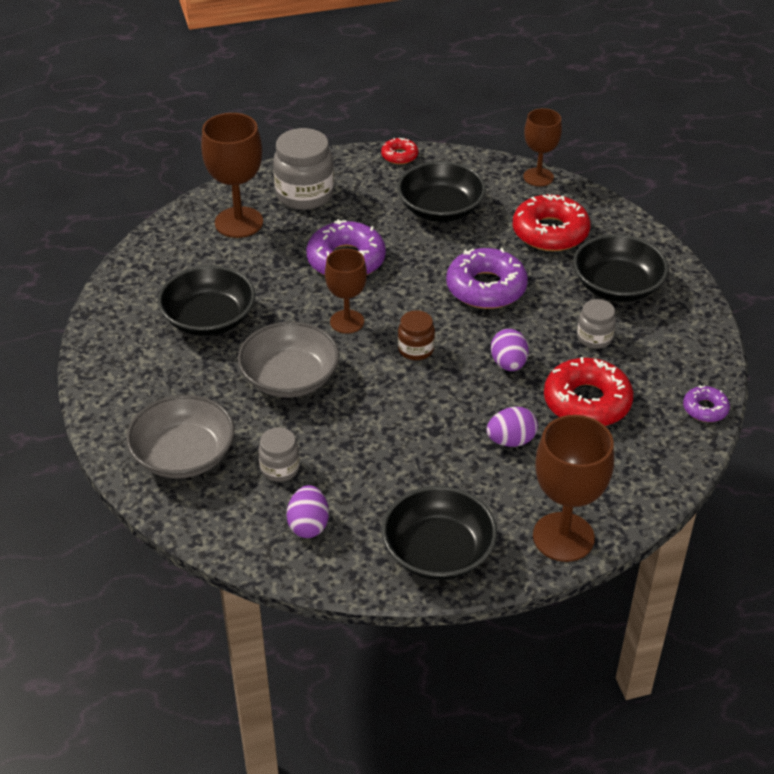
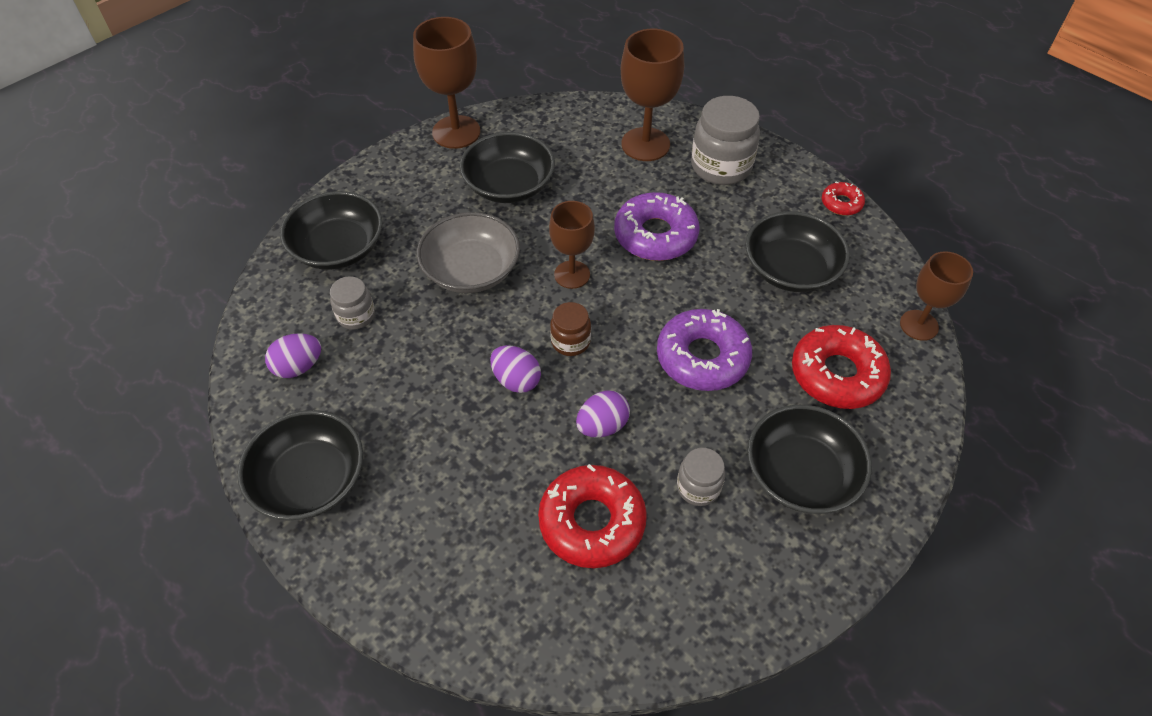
camera: 60 degrees right, 10 degrees up
grey bowl [126,395,235,479] -> black bowl [280,191,383,270]
purple egg [486,407,538,447] -> purple egg moved to [490,345,541,393]
brown goblet [533,415,614,562] -> brown goblet moved to [413,17,481,149]
purple donut [683,385,730,422] -> none

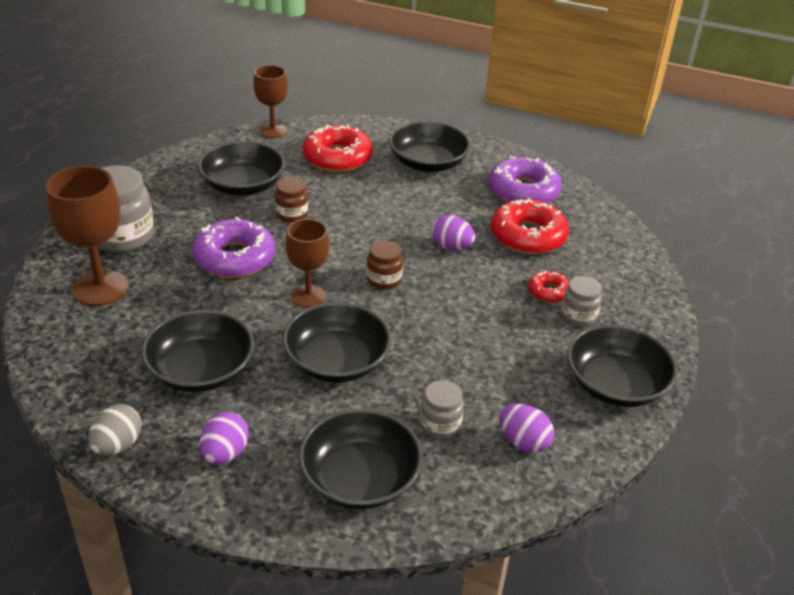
camera: 115 degrees left, 15 degrees down
brown goblet [413,17,481,149] -> grey egg [88,404,142,456]
grey bowl [417,212,520,293] -> black bowl [283,302,392,383]
purple egg [490,345,541,393] -> purple egg moved to [200,412,249,465]
purple donut [657,309,752,391] -> purple donut moved to [489,156,562,203]
grey jar [677,448,725,506] -> grey jar moved to [561,276,602,326]
red donut [822,182,865,216] -> red donut moved to [528,271,569,303]
none -> brown jar [275,177,308,222]

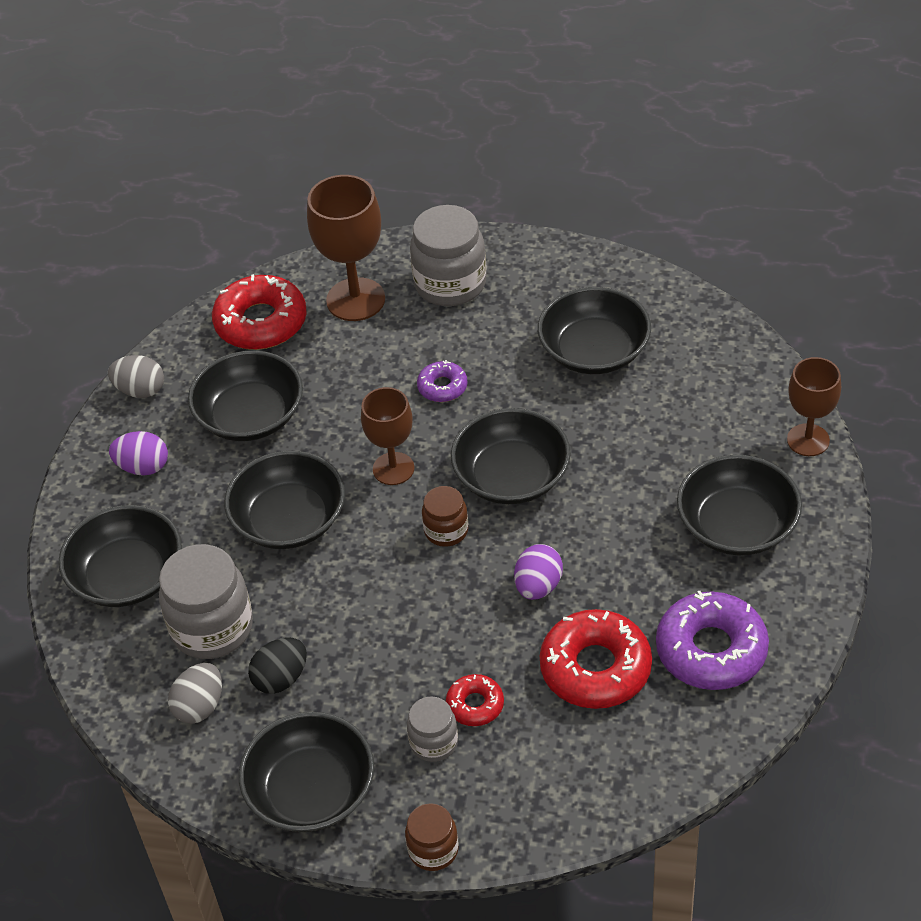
camera: 85 degrees right, 10 degrees up
purple donut [192,216,275,278] -> purple donut [417,360,467,402], size x0.52
brown goblet [253,65,288,138] -> brown goblet moved to [787,357,841,456]
brown jar [275,177,308,222] -> brown jar moved to [405,803,459,871]
red donut [302,125,373,172] -> red donut moved to [212,274,307,350]
grey jar [420,380,464,439] -> grey jar [159,544,253,659], size x1.83
purple egg [499,404,554,453] -> grey egg [168,663,222,724]
none -> black egg [248,637,307,694]
none -> black bowl [451,408,571,504]

